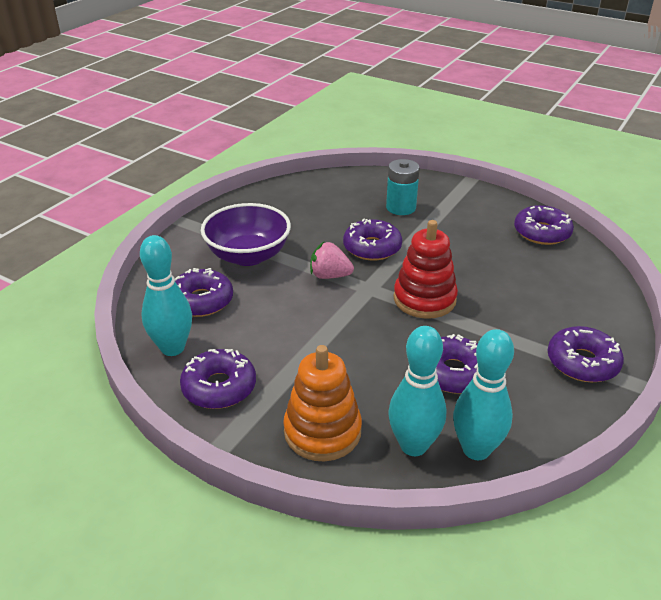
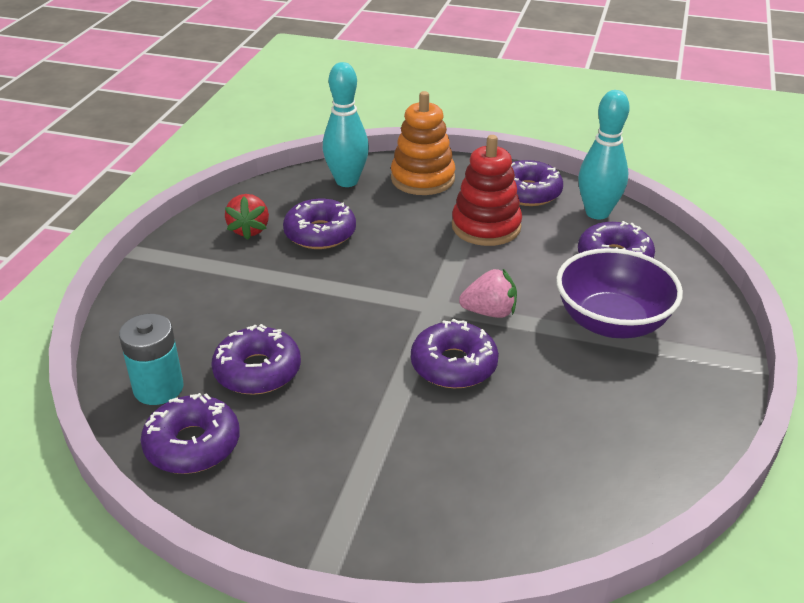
camera: 165 degrees right, 0 degrees up
turquoise battery [386,159,420,215] -> turquoise battery moved to [119,314,184,405]
red stacking toy [393,220,458,319] -> red stacking toy moved to [452,135,522,246]
turquoise bowling pin [453,329,514,460] -> none
purple donut [547,326,624,382] -> purple donut moved to [212,324,301,395]
none -> red strawberry [225,194,269,240]

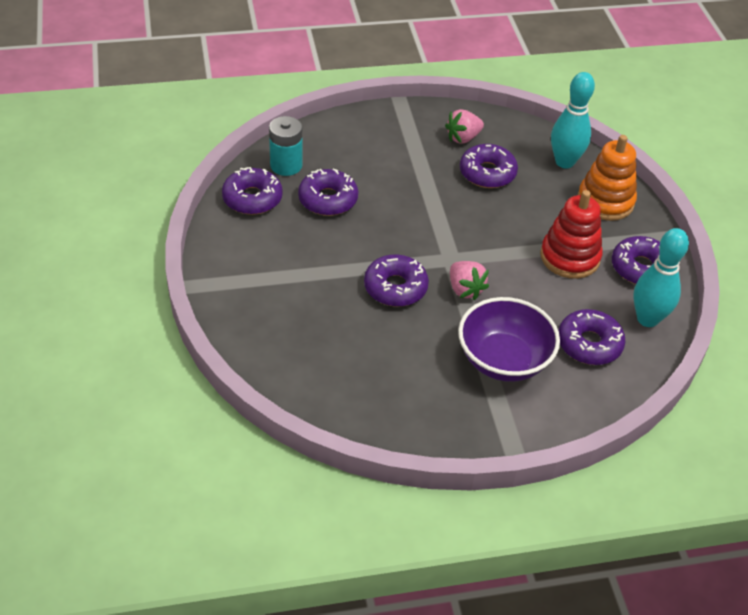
camera: 60 degrees right, 10 degrees up
red strawberry [225,194,269,240] -> pink strawberry [445,109,484,144]

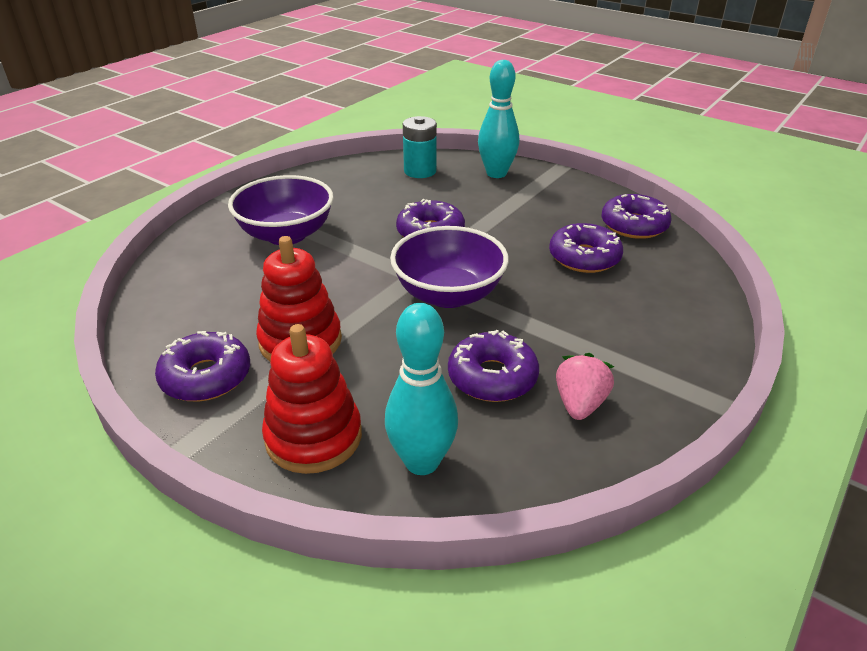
camera: 140 degrees right, 10 degrees down
turquoise battery [269,116,302,176] -> turquoise battery moved to [403,116,437,178]
pink strawberry [450,261,489,300] -> none
purple donut [558,309,625,365] -> none
orange stacking toy [578,135,637,221] -> red stacking toy [262,324,362,474]
turquoise bowling pin [633,228,689,327] -> turquoise bowling pin moved to [478,60,519,178]
none -> purple bowl [390,226,509,308]

